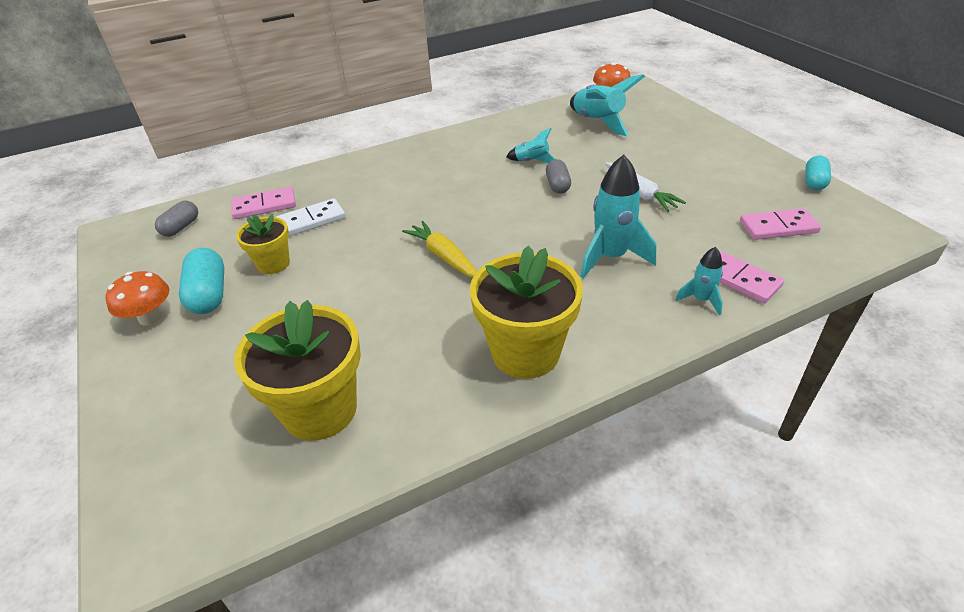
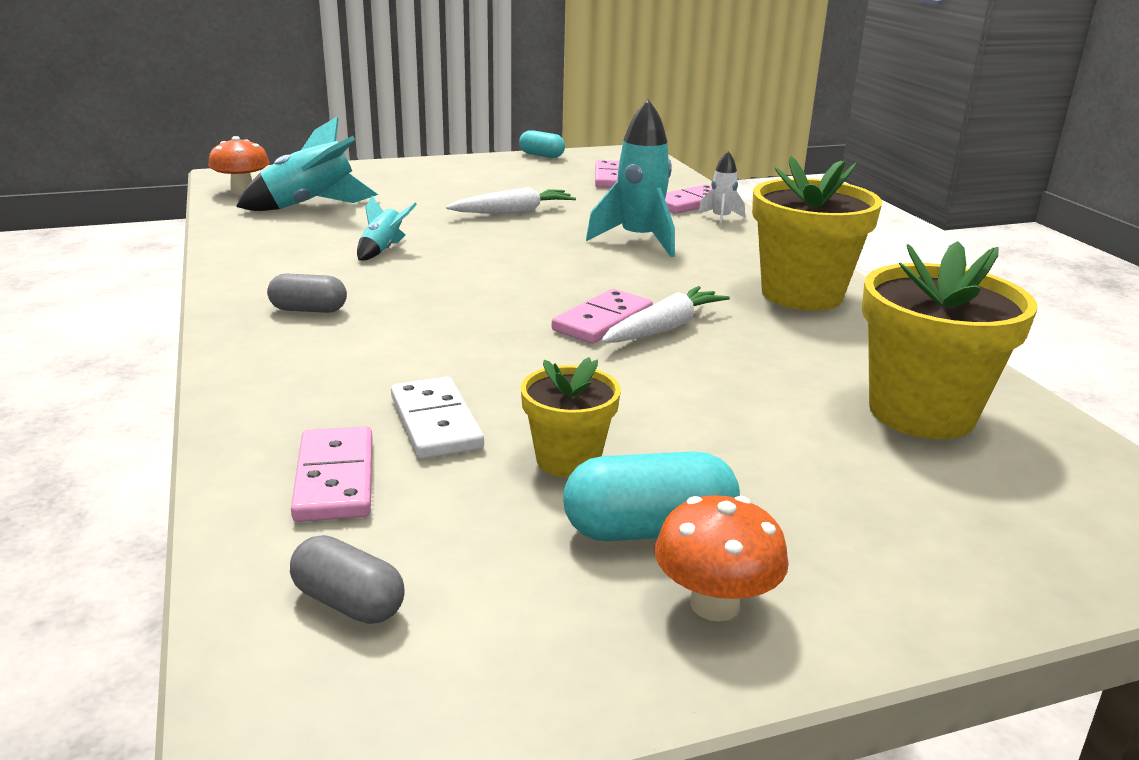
camera: 85 degrees left, 15 degrees down
yellow carrot [402,221,477,278] -> pink domino [552,289,653,344]
grey capsule [546,159,571,194] -> grey capsule moved to [267,274,347,313]
turquoise rocket [675,247,723,316] -> white rocket [698,151,745,228]
none -> white carrot [601,286,730,343]

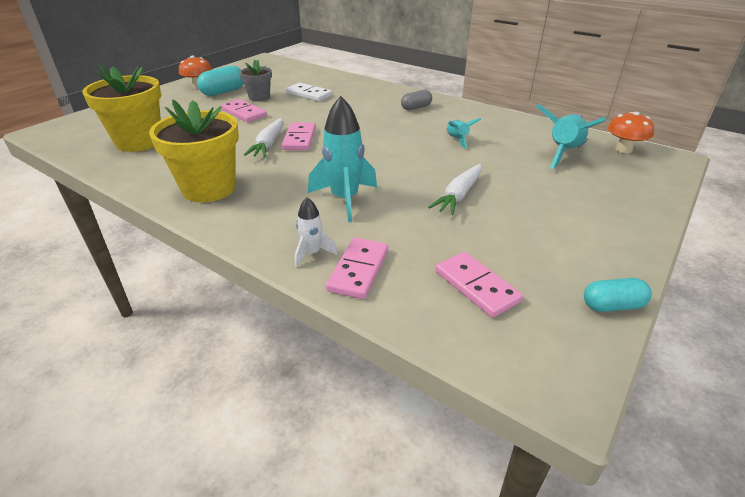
camera: 145 degrees right, 10 degrees up
grey capsule [290,535,405,624] -> none
pink domino [291,426,373,522] -> pink domino moved to [221,99,267,122]
yellow flower pot [521,357,621,477] -> grey flower pot [239,59,272,101]

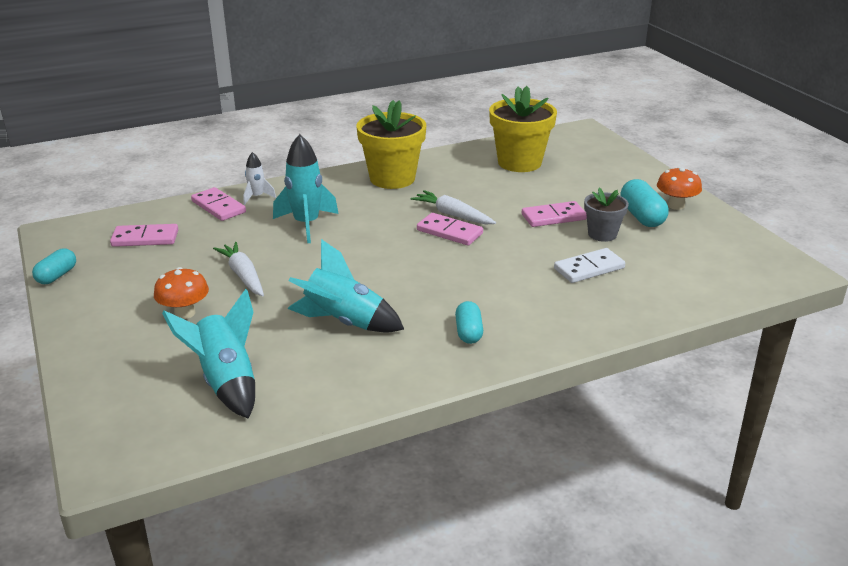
camera: 120 degrees right, 5 degrees down
grey capsule [401,90,432,110] -> turquoise capsule [455,301,483,344]
turquoise rocket [447,118,481,149] -> turquoise rocket [287,239,404,333], size x1.87
orange mushroom [608,112,654,153] -> orange mushroom moved to [154,267,209,319]

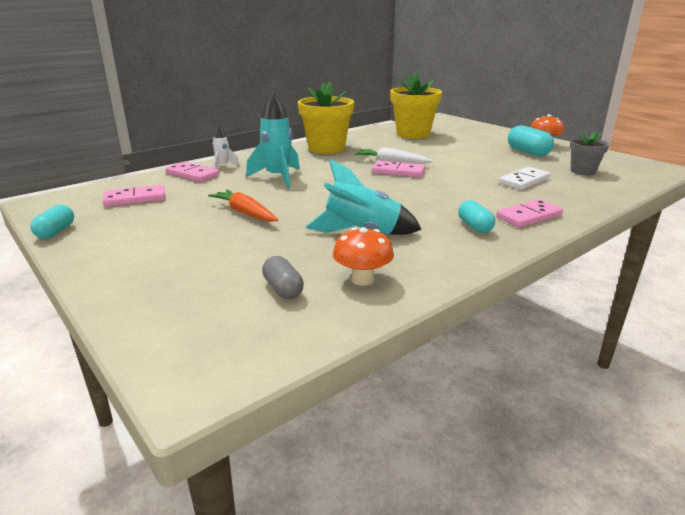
camera: 15 degrees left, 5 degrees down
orange mushroom [154,267,209,319] -> orange mushroom moved to [333,227,394,286]
turquoise rocket [162,289,255,419] -> grey capsule [262,256,304,299]
white carrot [213,242,264,296] -> orange carrot [208,189,278,222]
pink domino [522,201,587,227] -> pink domino moved to [496,199,563,228]
grey flower pot [584,188,629,242] -> grey flower pot moved to [570,132,609,175]

